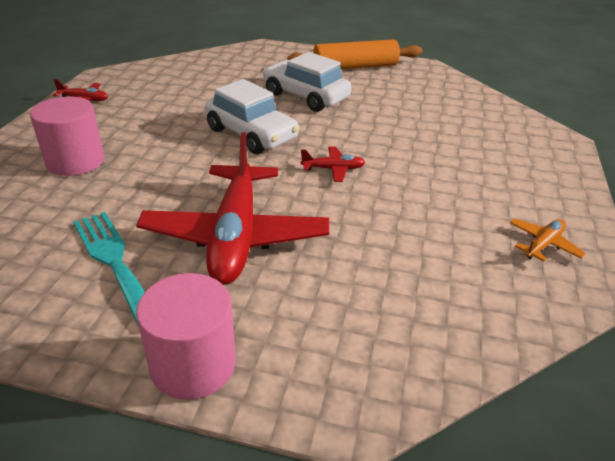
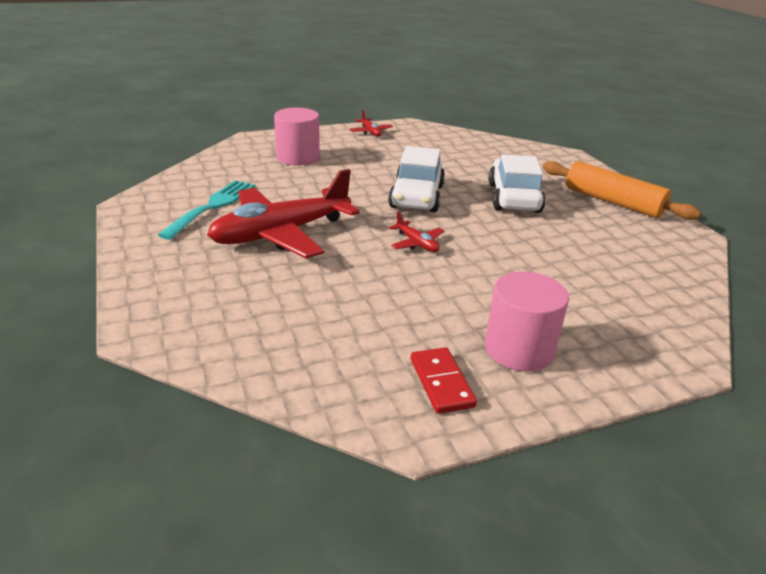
camera: 55 degrees right, 5 degrees down
pink cylinder [136,273,236,400] -> pink cylinder moved to [485,271,569,371]
orange plane [510,219,586,261] -> red domino [411,347,477,414]

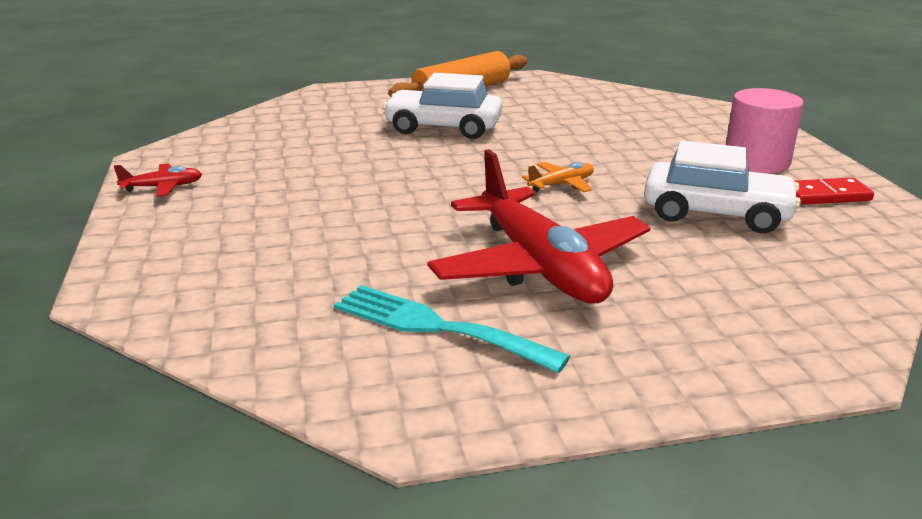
camera: 80 degrees left, 5 degrees down
pink cylinder [274,108,320,165] -> none
white car [388,146,445,212] -> white car moved to [644,141,801,233]
red plane [389,211,444,252] -> orange plane [522,162,594,192]

